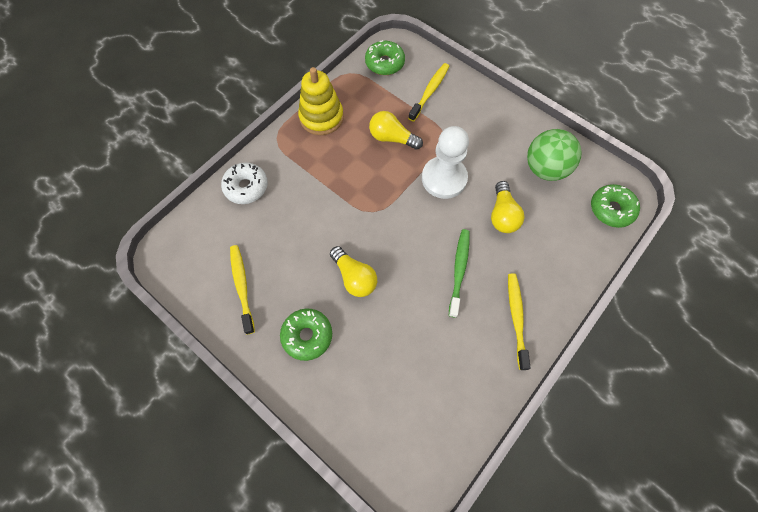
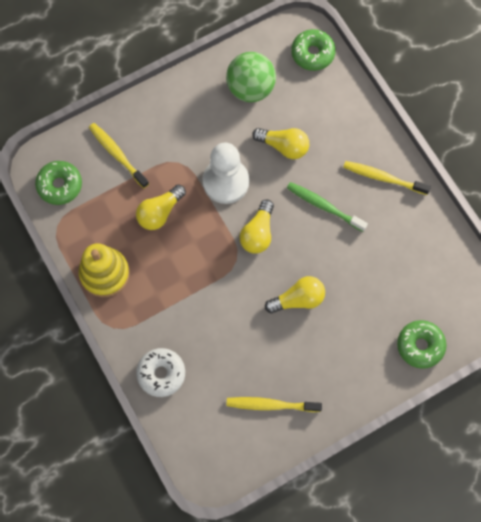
camera: 70 degrees left, 5 degrees up
green donut [280,309,332,361] -> green donut moved to [397,320,446,369]
none -> yellow light bulb [240,199,274,254]

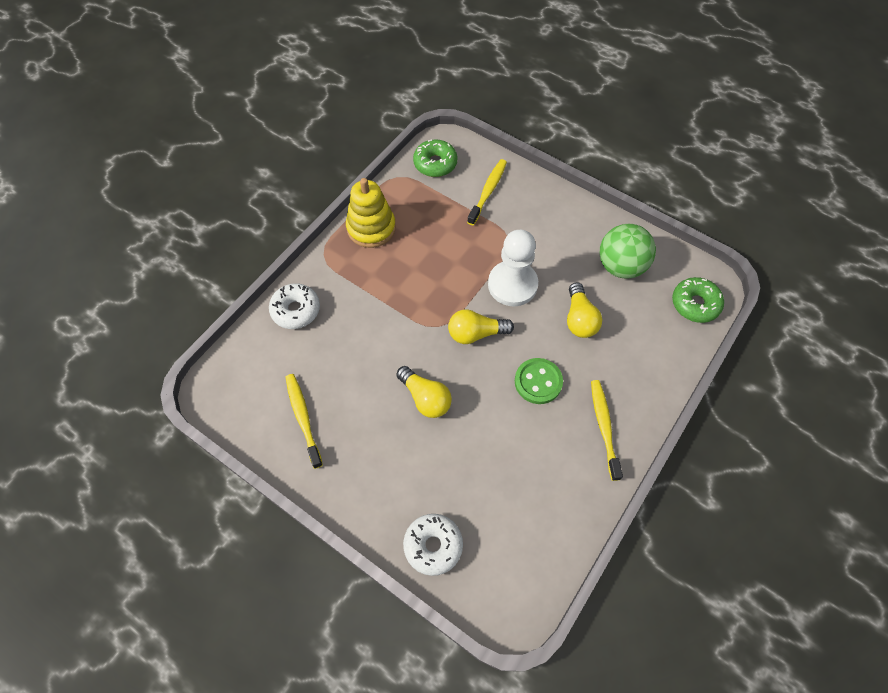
camera: 65 degrees right, 10 degrees down
yellow light bulb [136,184,186,230] -> none
green toothbrush [287,182,368,232] -> green button [515,358,563,404]
green donut [397,320,446,369] -> white donut [403,514,463,576]

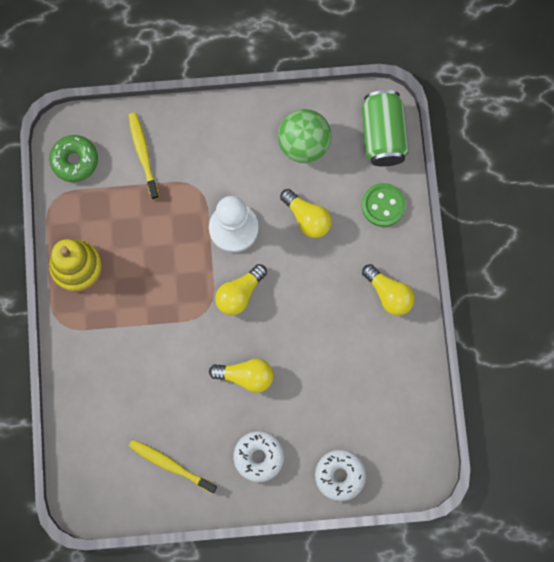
camera: 40 degrees left, 15 degrees up
white donut [269,283,320,329] -> white donut moved to [233,431,284,482]
green button [515,358,563,404] -> green button moved to [361,183,406,227]
yellow toothbrush [591,380,623,481] -> yellow light bulb [362,264,415,316]
green donut [672,277,724,323] -> green can [362,90,409,166]

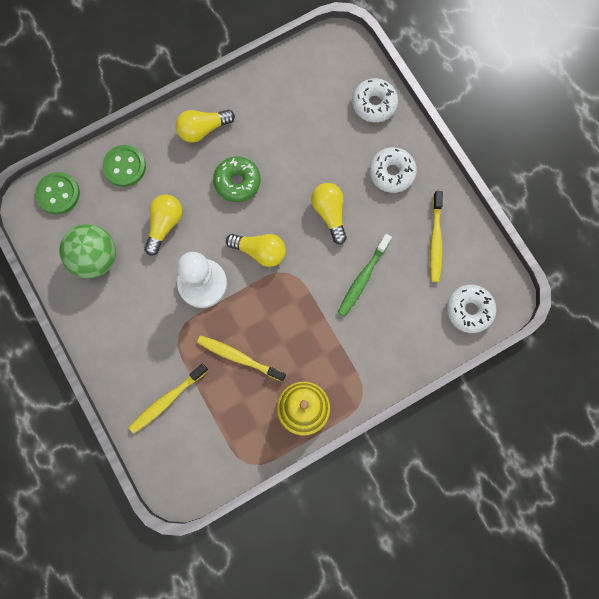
camera: 115 degrees left, 0 degrees up
green donut [49,135,98,182] -> green donut moved to [213,156,261,202]
green can [362,90,409,166] -> green button [35,172,80,214]
yellow light bulb [362,264,415,316] -> yellow light bulb turned 135 degrees counterclockwise [176,109,235,143]
none -> yellow toothbrush [197,335,286,382]
none -> green toothbrush [338,234,392,316]
none -> white donut [447,285,496,333]

